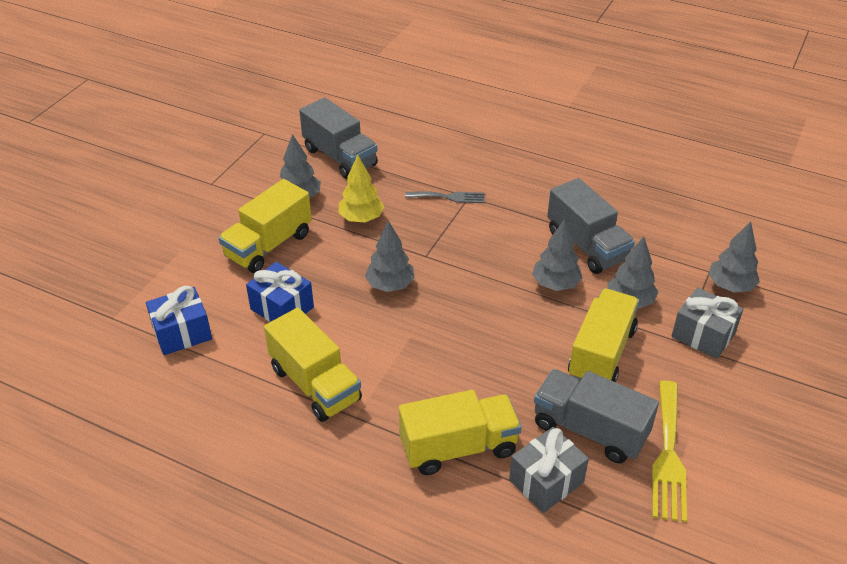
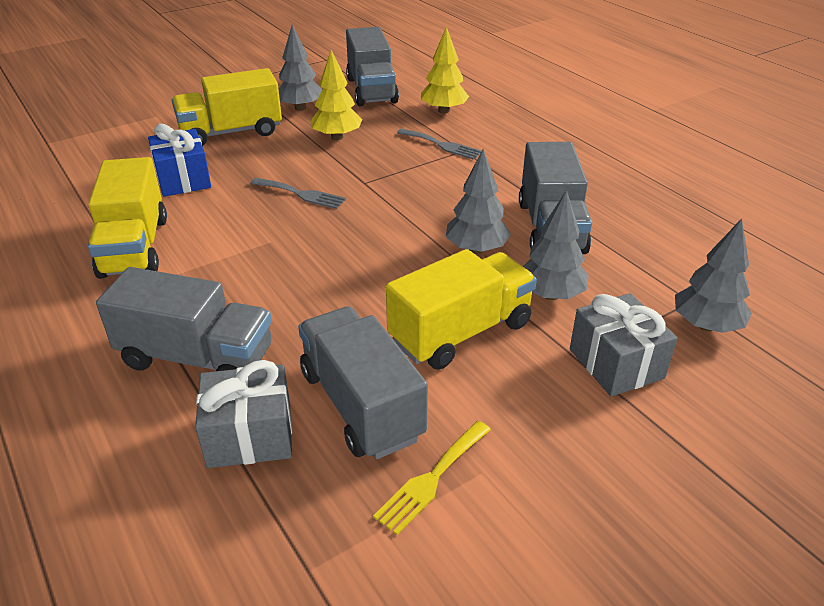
camera: 30 degrees right, 5 degrees down
blue gift [146,286,212,355] -> none
grey tree [365,220,415,292] -> grey fork [250,178,346,209]
yellow truck [399,390,521,475] -> grey truck [96,267,272,371]
yellow fork [652,381,687,522] -> yellow fork [373,421,491,535], size x0.61
none -> yellow tree [421,27,469,114]

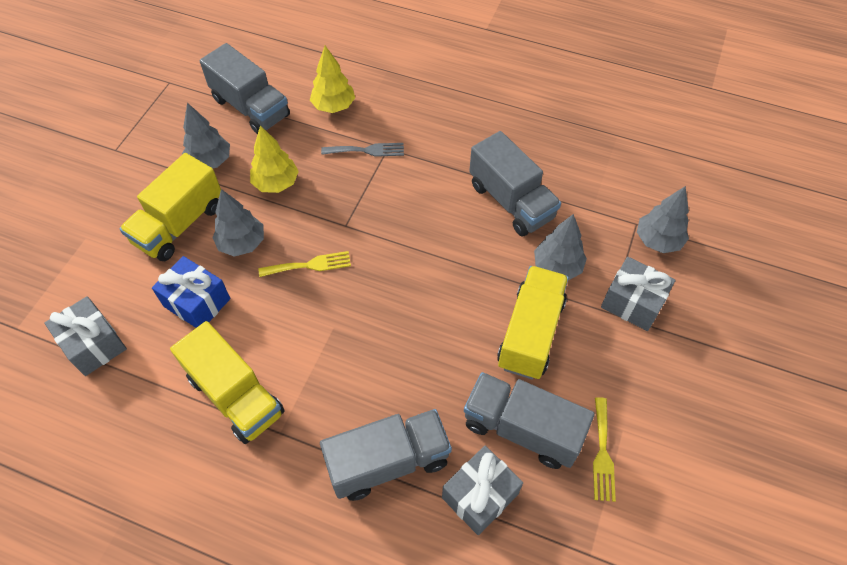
camera: 35 degrees left, 20 degrees up
grey fork [250,178,346,209] -> yellow fork [259,251,351,277]
grey tree [446,149,511,254] -> grey tree moved to [212,189,264,257]
none -> grey gift [45,296,127,376]

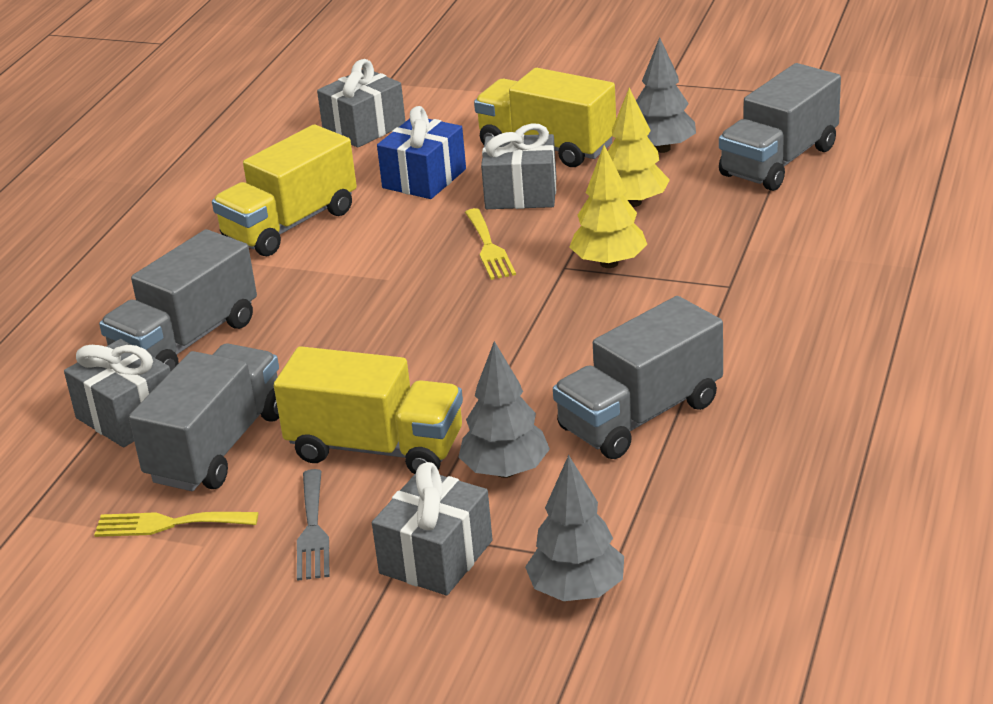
camera: 90 degrees right, 25 degrees down
grey tree [212,189,264,257] -> grey gift [481,123,557,209]
yellow tree [310,46,355,113] -> yellow tree moved to [569,145,647,268]
grey truck [320,409,452,501] -> grey truck turned 60 degrees clockwise [99,229,257,371]
grey fork [321,143,404,157] -> grey fork moved to [297,469,330,581]

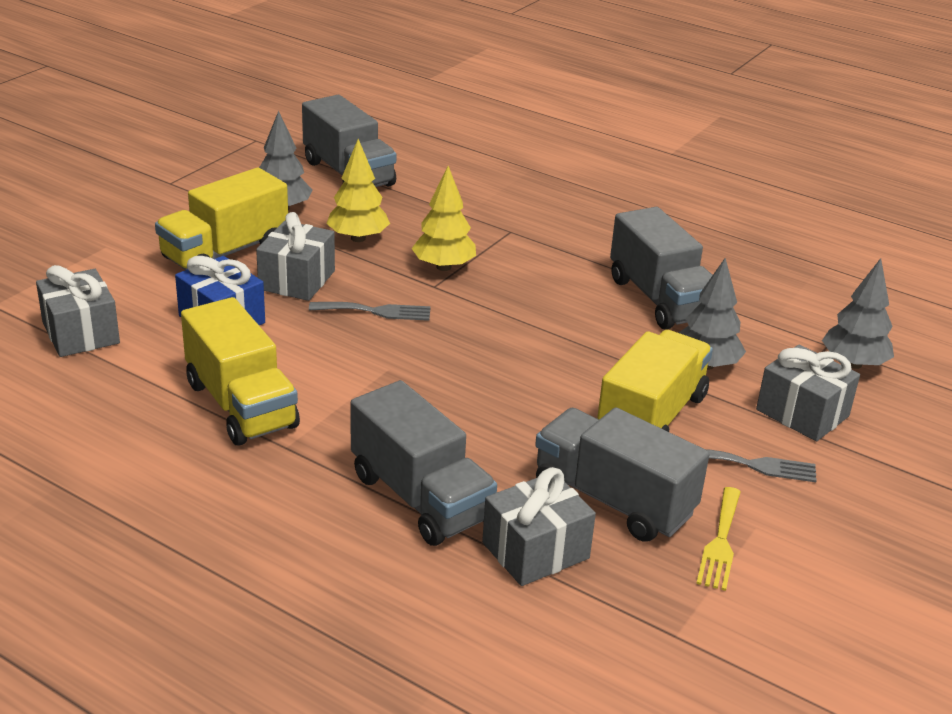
camera: 80 degrees left, 0 degrees up
yellow fork [465,208,516,280] -> grey fork [309,302,431,321]

